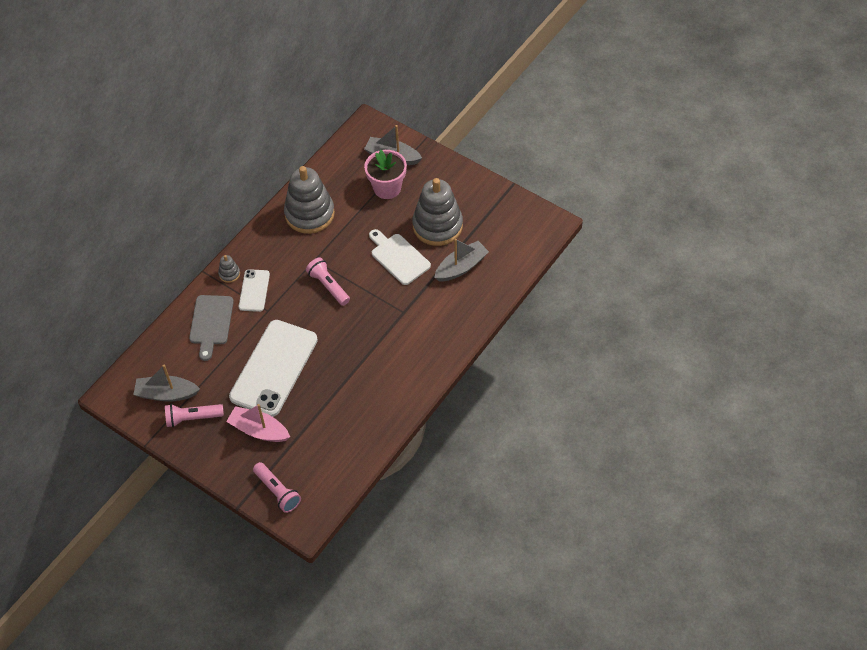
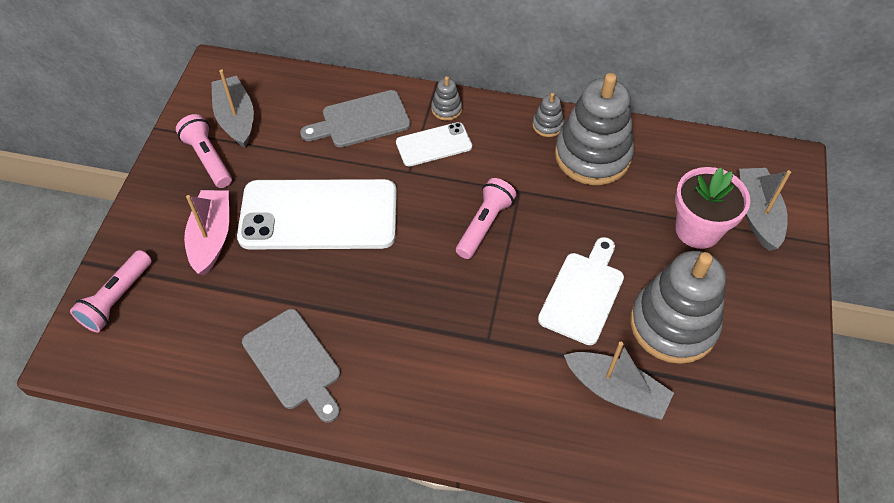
camera: 65 degrees right, 0 degrees up
none -> grey cutting board [242,309,340,423]
none -> grey stacking toy [533,93,564,137]

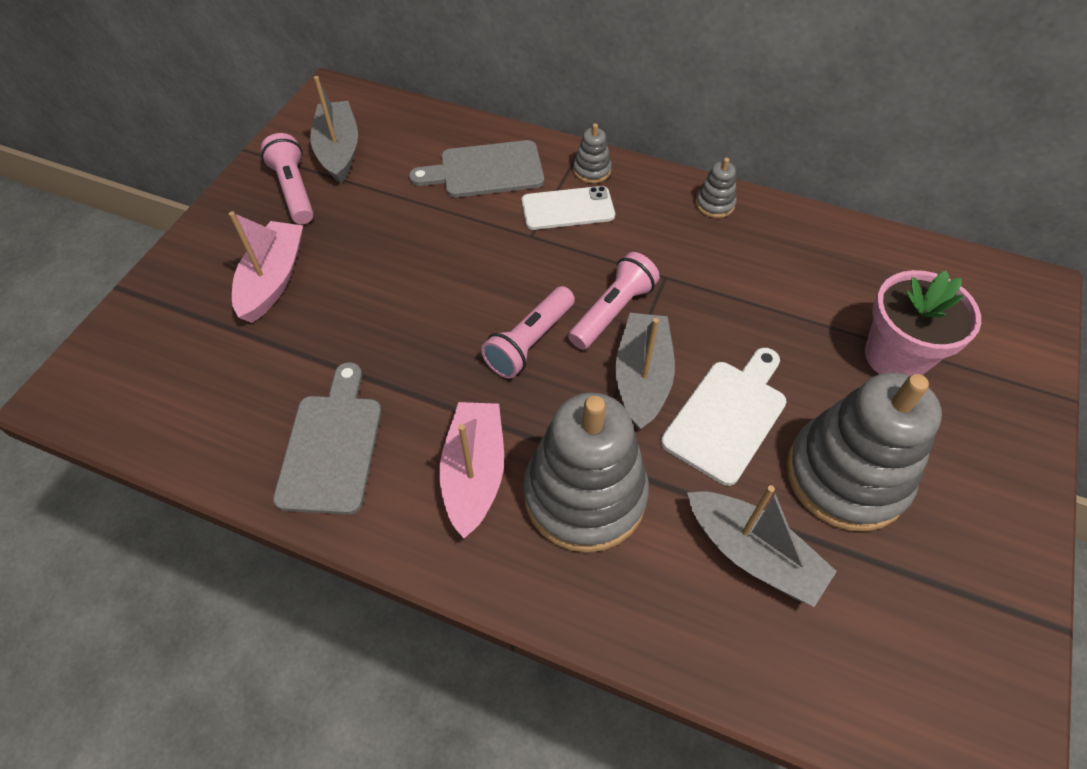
camera: 10 degrees right, 0 degrees up
pink flashlight [70,250,152,332] -> pink flashlight moved to [481,286,575,378]
white phone [237,179,397,249] -> none
grey cutting board [242,309,340,423] -> grey cutting board turned 150 degrees counterclockwise [273,362,381,515]
grey stacking toy [555,73,634,185] -> grey stacking toy moved to [524,392,649,553]
grey boat [739,168,791,251] -> grey boat moved to [615,313,675,430]
none -> pink boat [439,402,504,538]

